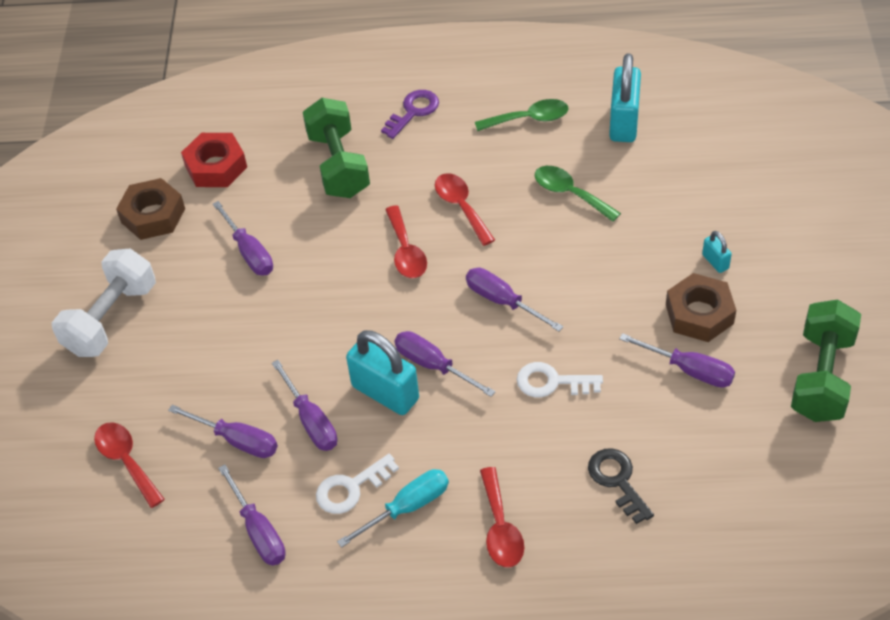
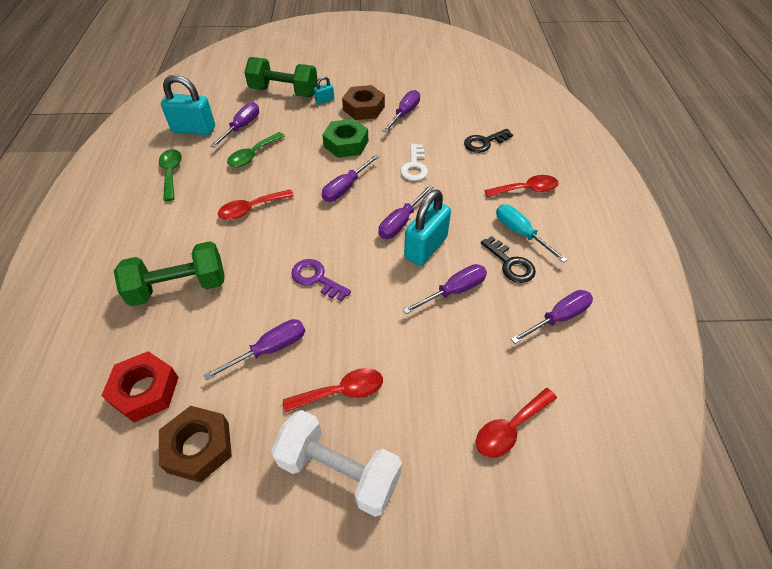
camera: 95 degrees left, 0 degrees up
purple screwdriver [168,405,278,458] -> purple screwdriver moved to [211,102,259,148]
white key [316,454,399,514] -> black key [481,236,536,283]
purple key [381,90,439,139] -> purple key moved to [291,259,351,301]
red spoon [385,205,427,278] -> red spoon moved to [283,368,383,412]
green dumbbell [791,299,861,422] -> green dumbbell moved to [245,57,317,97]
none -> green nut [322,119,368,158]

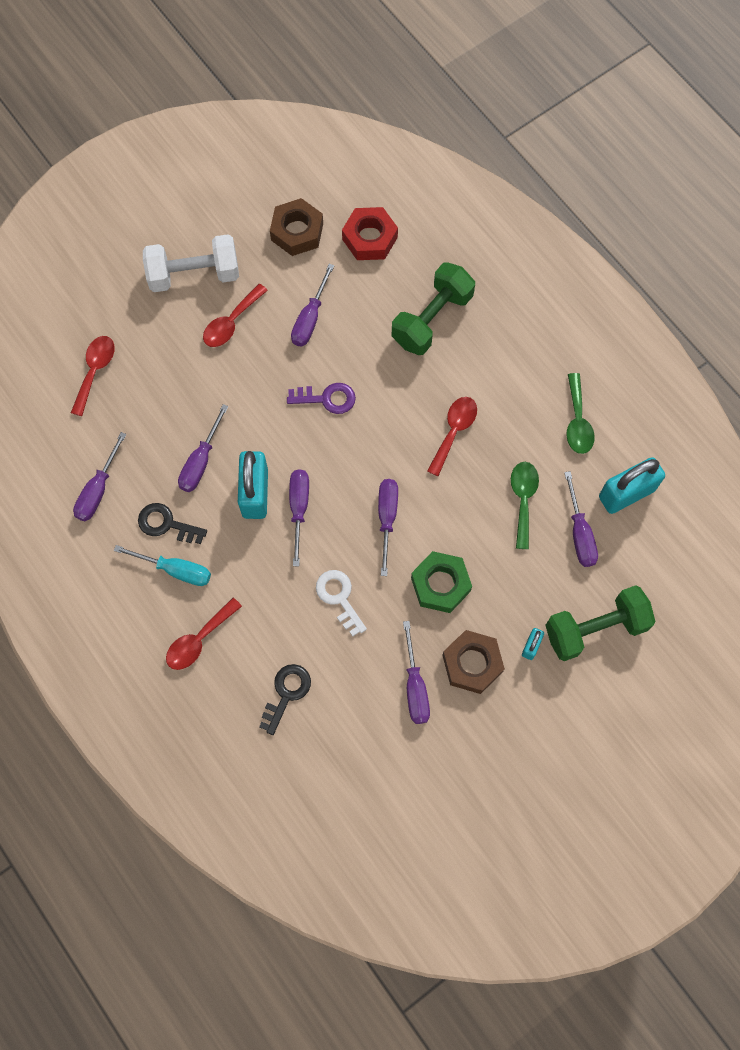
camera: 145 degrees right, 20 degrees up
green spoon [159,149,182,201] -> green spoon turned 45 degrees clockwise [567,373,595,454]

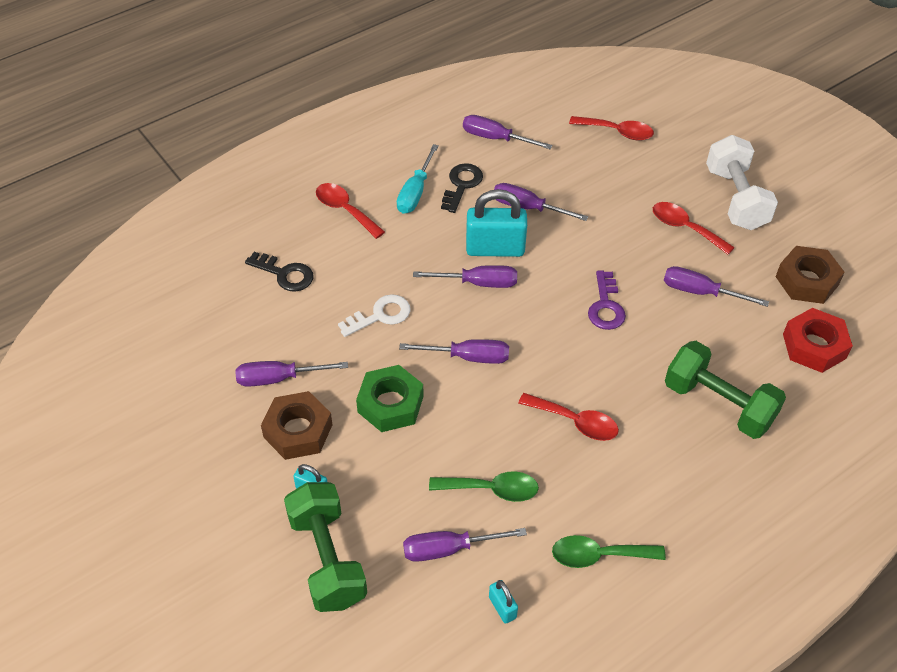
camera: 90 degrees right, 20 degrees down
turquoise padlock [599,457,665,514] -> turquoise padlock [489,580,518,624], size x0.47

